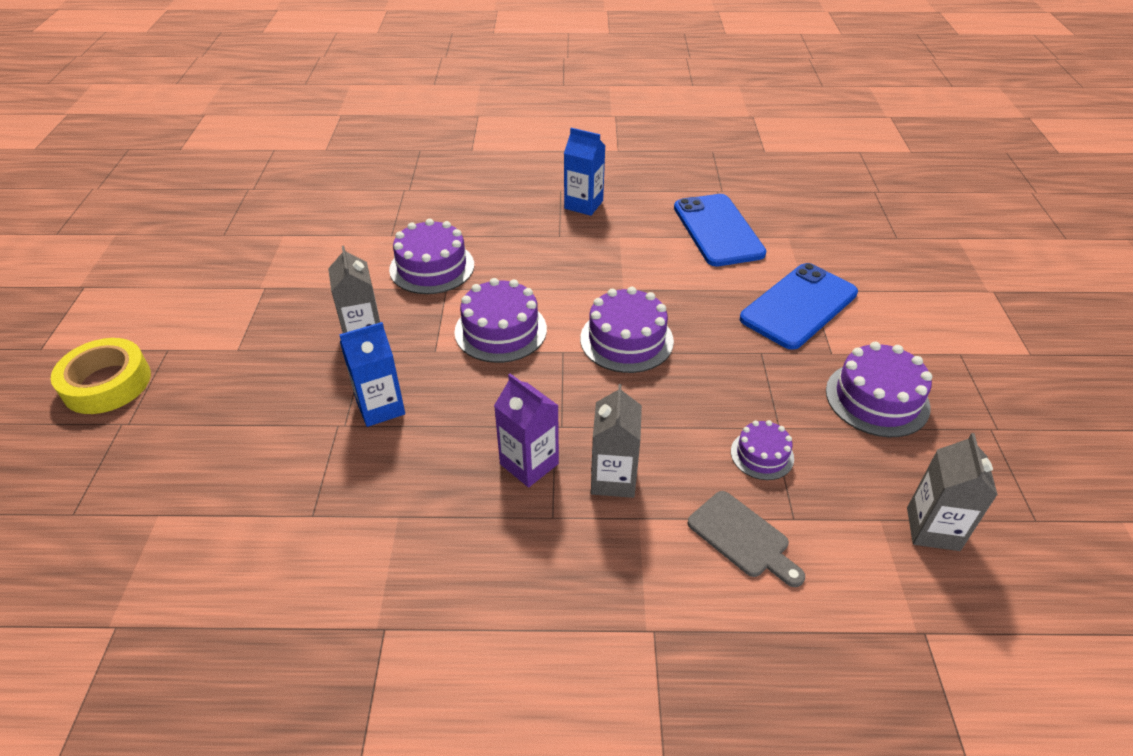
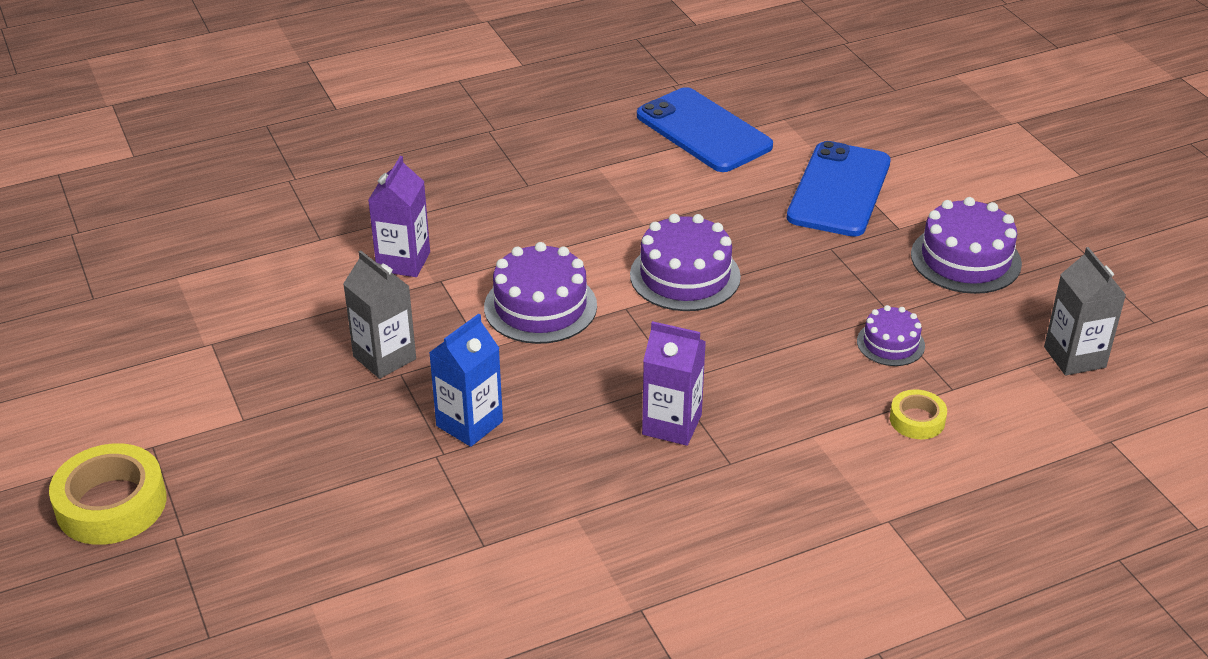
camera: 25 degrees left, 5 degrees down
purple cake [389,219,474,294] -> purple carton [368,156,430,277]
blue carton [564,128,605,216] -> none
grey carton [591,384,642,498] -> none
grey cutting board [688,491,805,587] -> yellow tape [890,389,947,439]

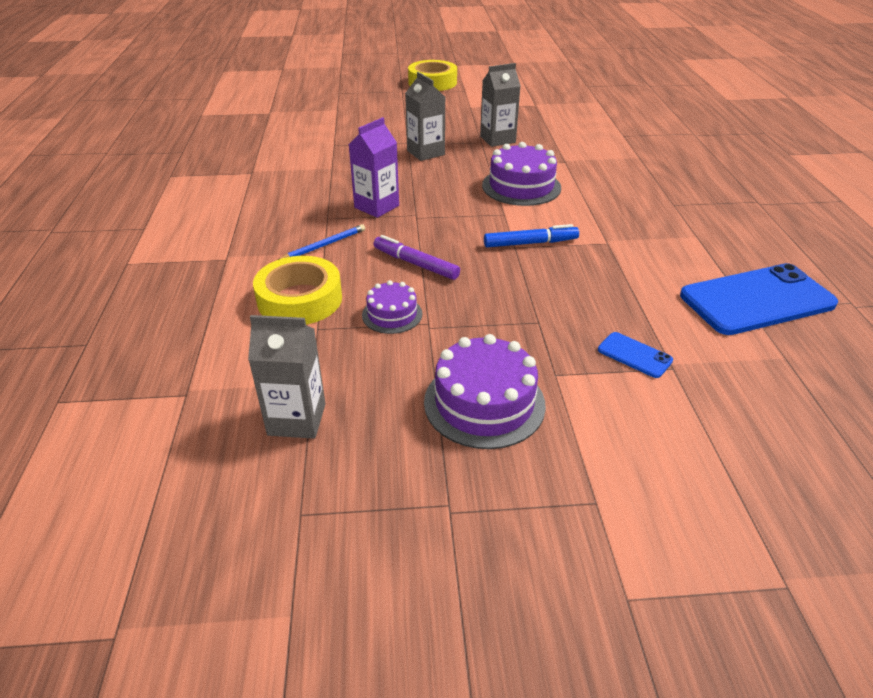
camera: 110 degrees right, 0 degrees up
purple carton [368,156,430,277] -> none
blue carton [429,314,503,447] -> grey carton [405,72,445,161]
purple cake [630,214,741,311] -> blue marker [484,224,579,247]
blue phone [787,141,891,237] -> blue phone [598,332,673,378], size x0.44
yellow tape [890,389,947,439] -> yellow tape [253,256,342,325], size x1.85
none -> blue pencil [278,224,365,260]
none -> purple marker [374,235,460,280]

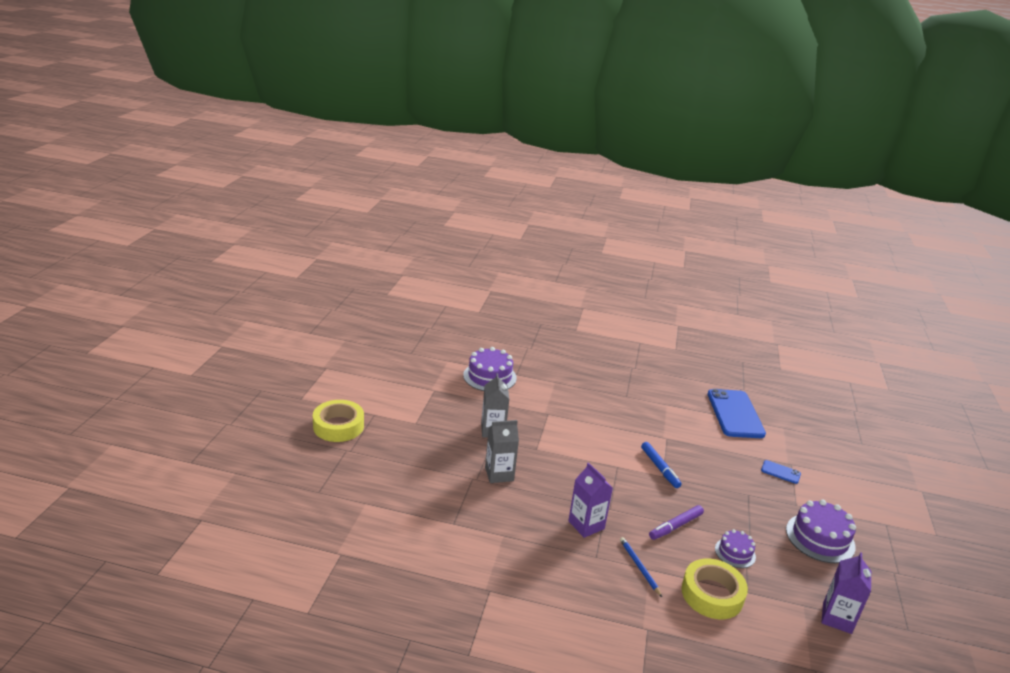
camera: 75 degrees left, 10 degrees down
grey carton [248,315,326,439] -> purple carton [821,552,871,634]
purple cake [482,142,561,206] -> purple cake moved to [463,347,517,391]
blue marker [484,224,579,247] -> blue marker turned 150 degrees clockwise [641,442,681,488]
blue phone [598,332,673,378] -> blue phone turned 60 degrees clockwise [761,460,801,484]

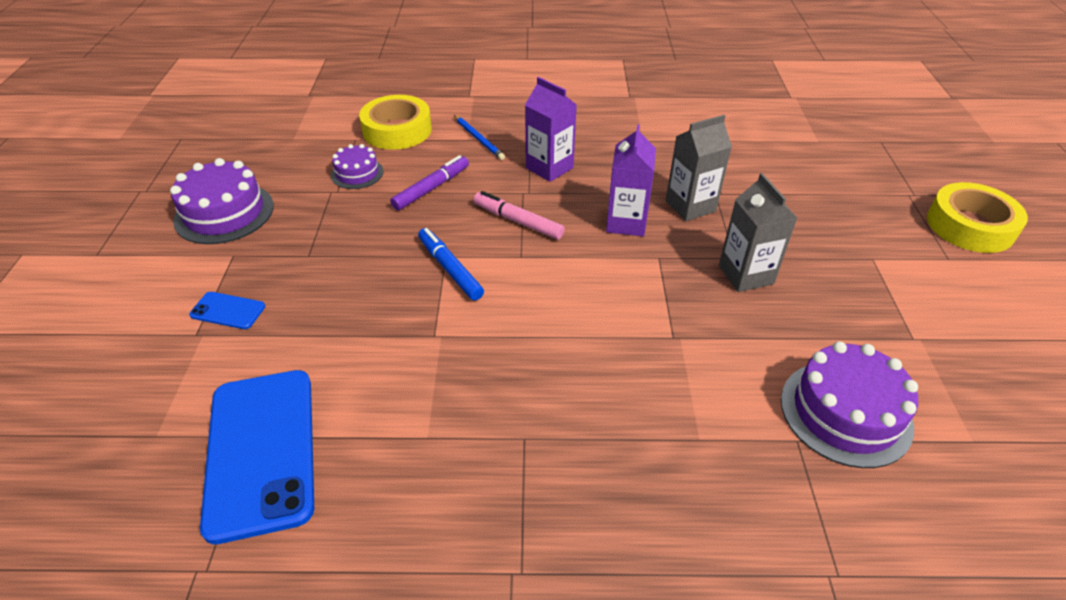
camera: 170 degrees right, 15 degrees up
purple carton [821,552,871,634] -> purple carton moved to [606,124,656,236]
none -> pink marker [473,191,565,239]

